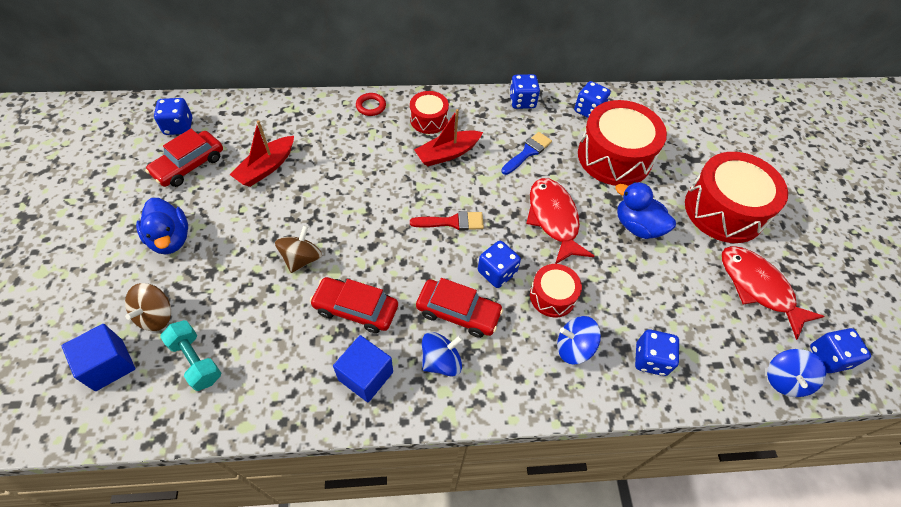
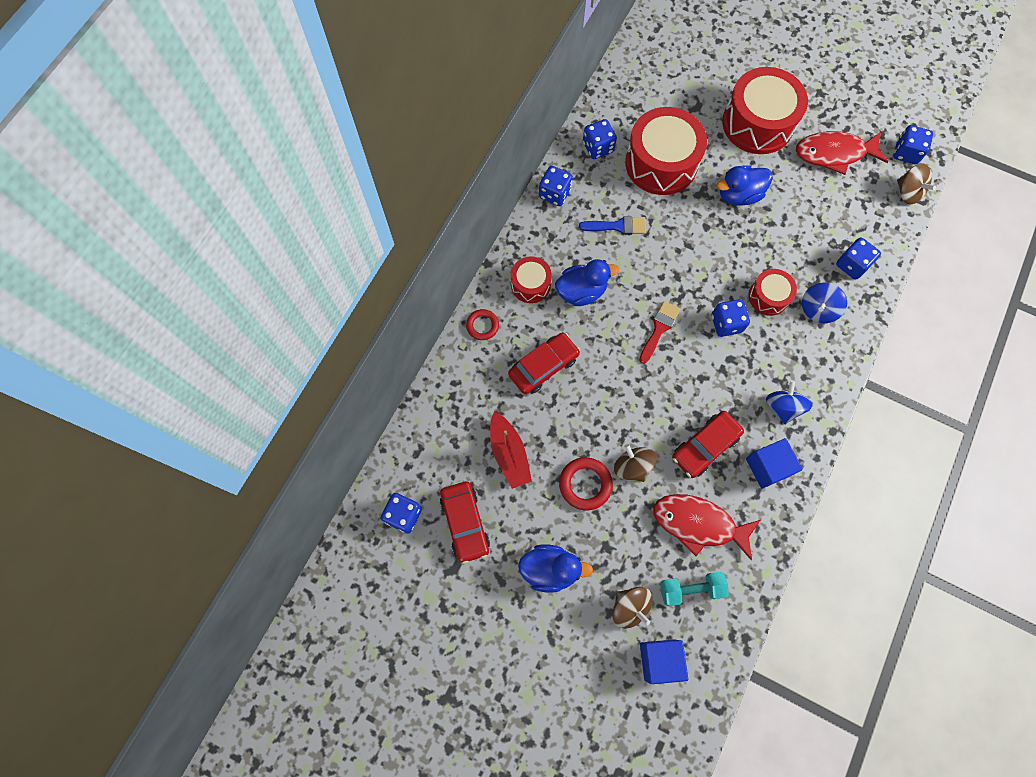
camera: 55 degrees left, 15 degrees up
red boat [414,109,483,167] -> blue duck [555,259,619,306]
red car [416,278,504,338] -> red car moved to [508,332,580,394]
blue brush [501,132,552,175] -> blue brush turned 105 degrees clockwise [579,216,646,235]
red fish [526,178,594,264] -> red fish moved to [653,494,760,560]
blue spinning top [767,349,827,397] -> brown spinning top [897,163,936,204]
none -> red ring [559,457,613,511]

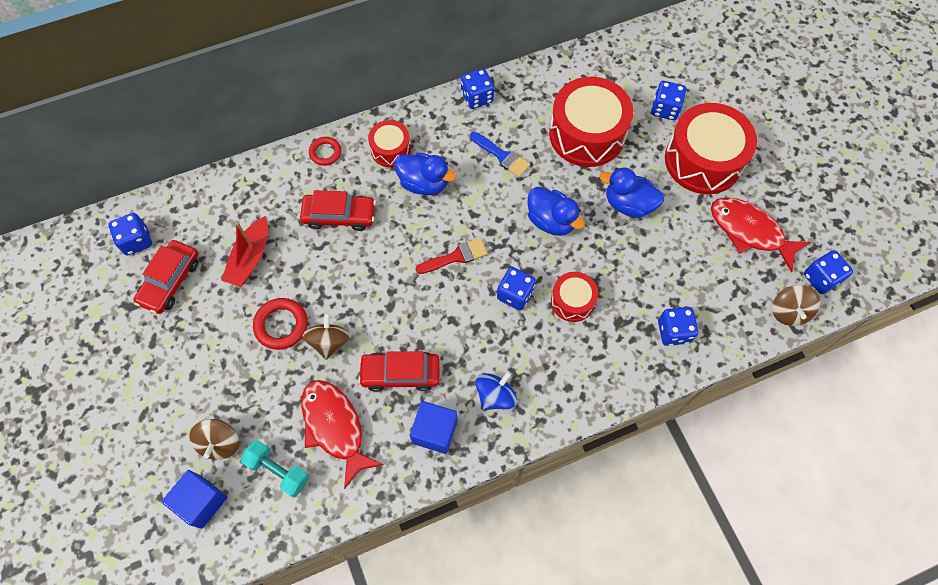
camera: 40 degrees right, 5 degrees down
blue duck [518,544,593,592] -> blue duck moved to [527,187,585,236]
blue dice [583,119,617,159] -> blue dice moved to [651,81,686,120]
blue spinning top [802,282,847,323] -> none

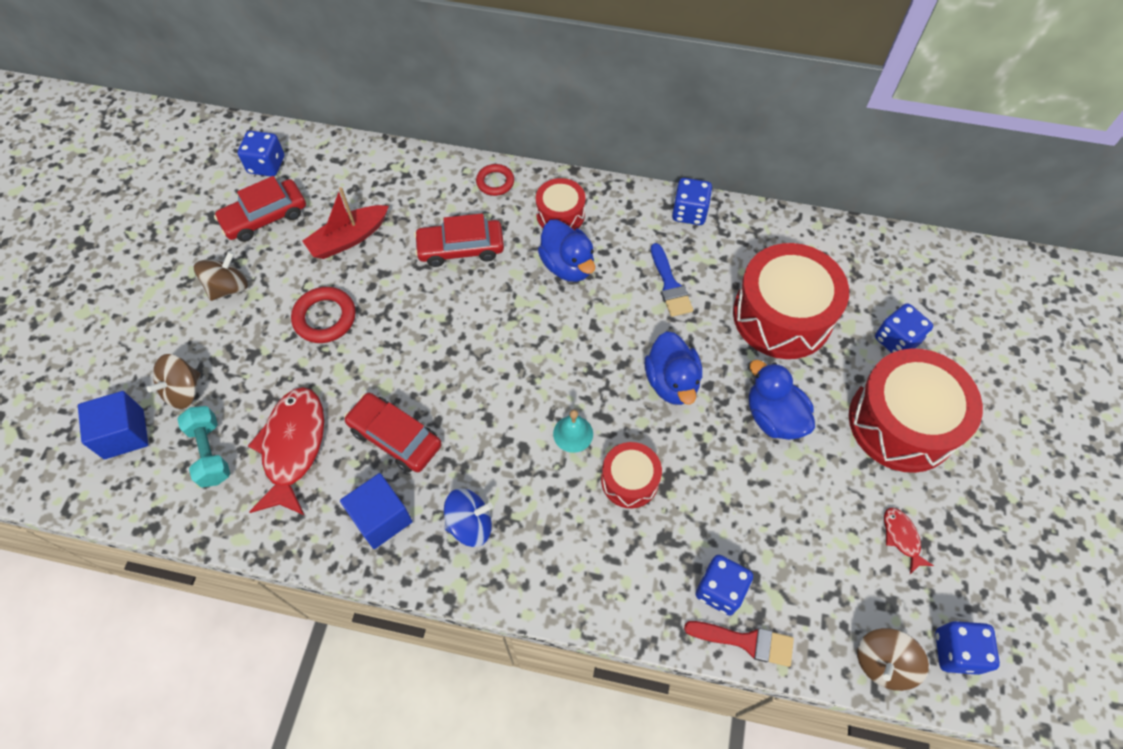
camera: 35 degrees right, 5 degrees down
red car [300,190,376,231] -> red car turned 135 degrees clockwise [414,213,504,267]
brown spinning top [303,313,350,360] -> brown spinning top moved to [194,251,248,301]
red brush [415,238,488,274] -> red brush moved to [684,621,794,667]
blue dice [497,267,536,311] -> turquoise bell [553,410,593,453]
red fish [711,197,811,272] -> red fish [884,508,934,574], size x0.47

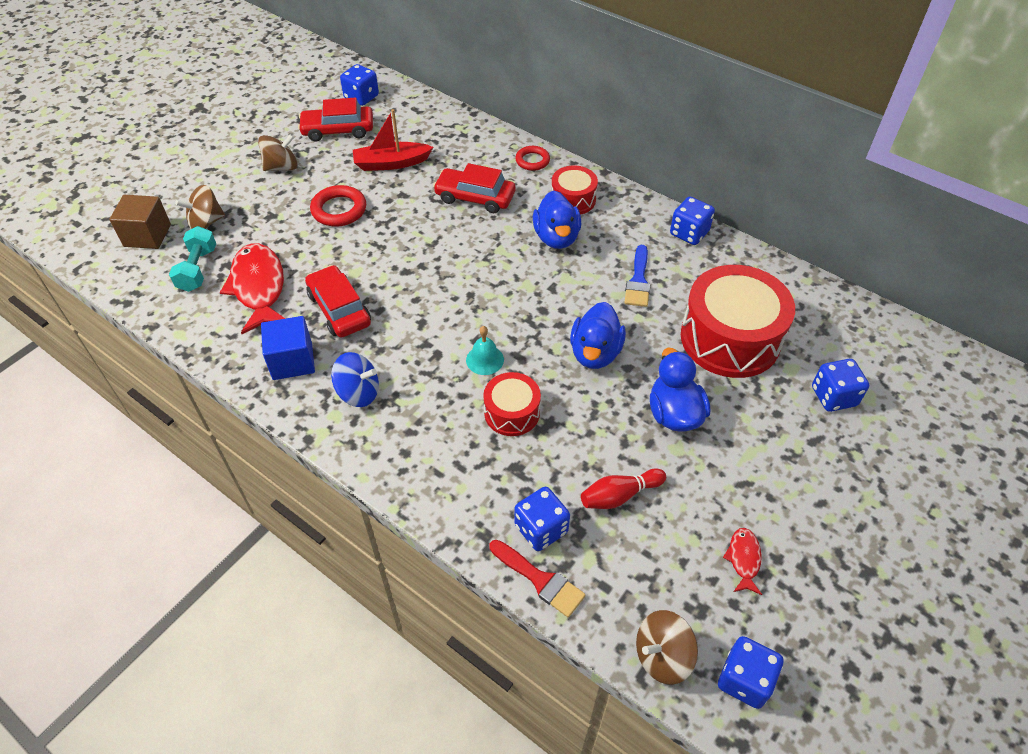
camera: 25 degrees right, 10 degrees down
blue cube [78,391,148,459] -> brown cube [109,195,171,249]
red fish [248,387,324,516] -> red fish turned 45 degrees counterclockwise [220,243,285,334]
red drum [849,348,983,473] -> none
none -> red bowling pin [581,468,666,509]

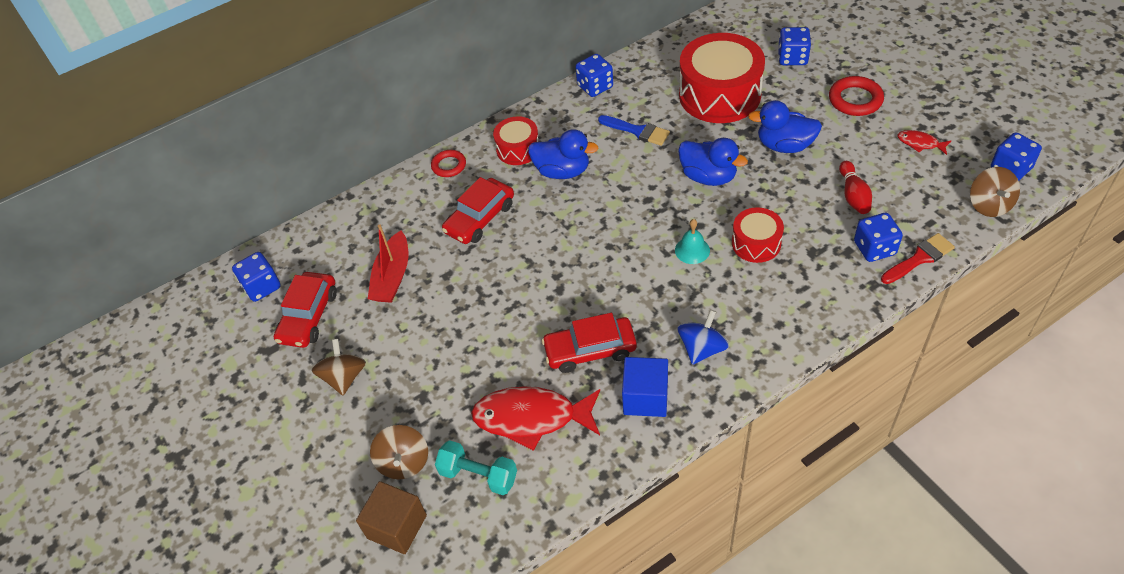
camera: 65 degrees left, 0 degrees up
red ring [310,185,366,227] -> red ring moved to [829,76,884,116]

